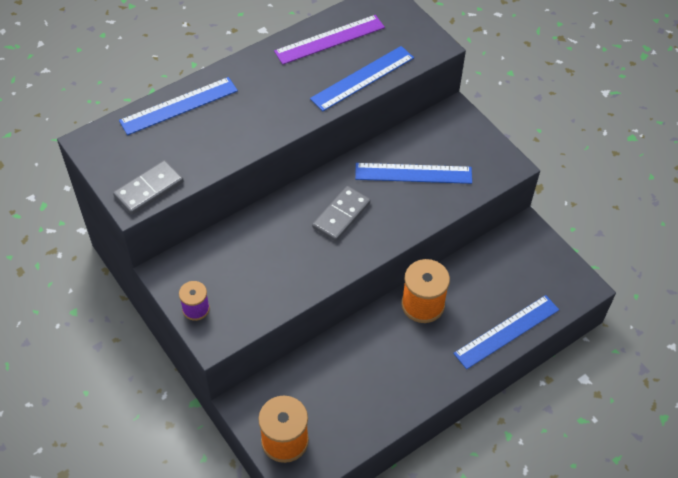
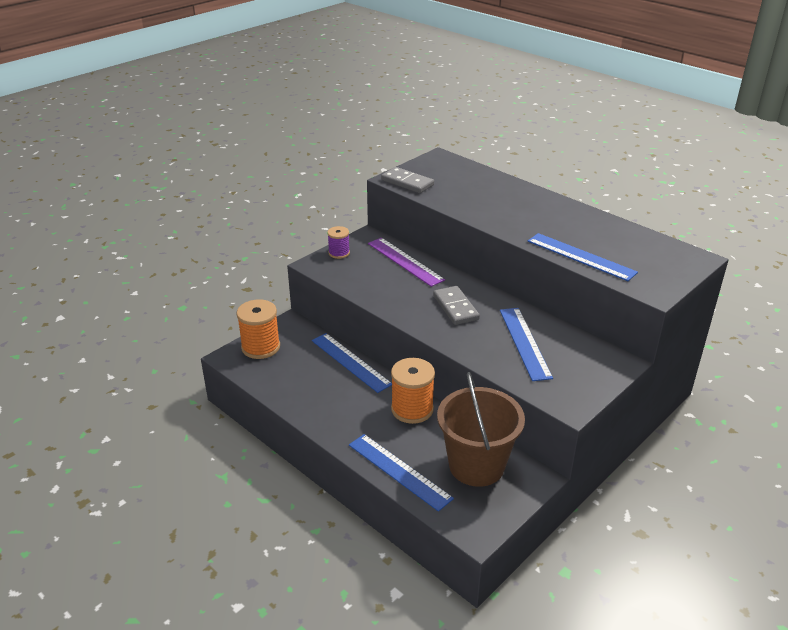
camera: 80 degrees right, 20 degrees down
blue ruler [119,77,238,135] -> blue ruler moved to [312,333,392,393]
purple ruler [274,15,385,64] -> purple ruler moved to [368,238,445,287]
grey domino [312,186,370,242] -> grey domino turned 45 degrees clockwise [433,286,480,325]
none -> brown bucket [437,372,525,487]

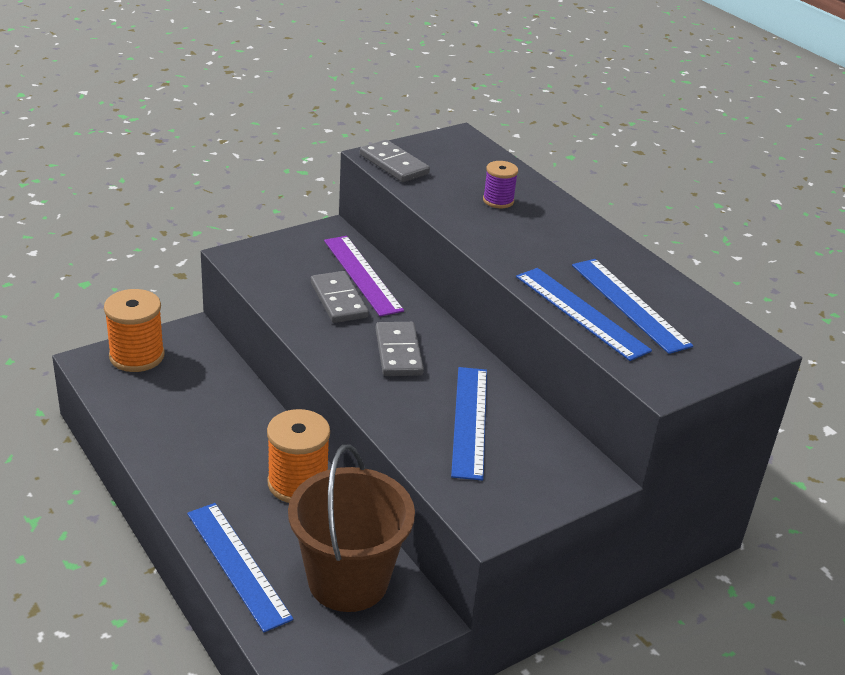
camera: 10 degrees right, 0 degrees up
blue ruler [312,333,392,393] -> blue ruler moved to [572,259,693,354]
purple spool [327,226,350,259] -> purple spool moved to [483,161,518,208]
none -> grey domino [311,271,369,323]

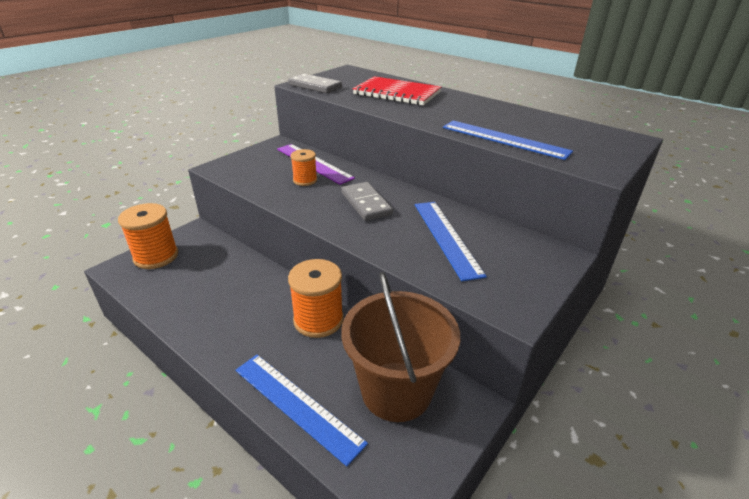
camera: 15 degrees left, 0 degrees up
grey domino [311,271,369,323] -> orange spool [291,149,317,186]
purple spool [483,161,518,208] -> red notebook [353,76,441,105]
blue ruler [572,259,693,354] -> none

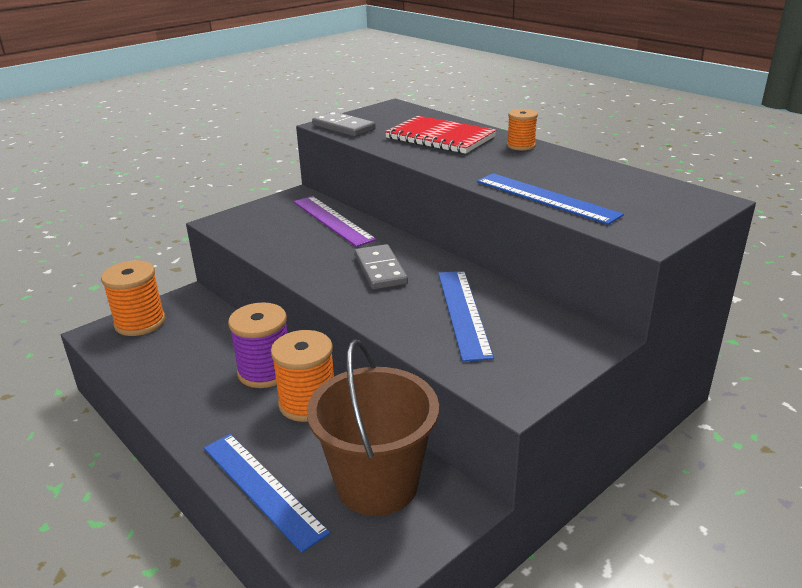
camera: 10 degrees right, 5 degrees down
orange spool [291,149,317,186] -> orange spool moved to [507,109,538,151]
none -> purple spool [228,302,287,388]

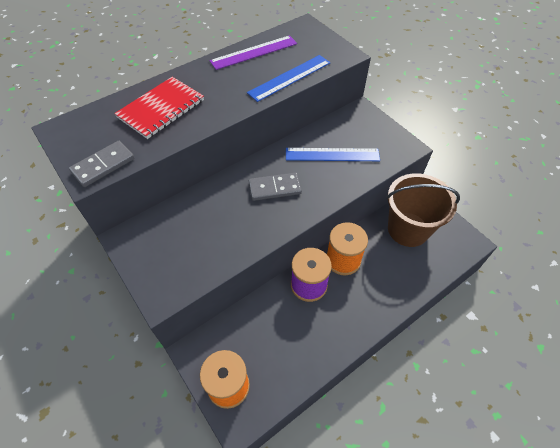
camera: 85 degrees left, 25 degrees up
blue ruler [204,434,330,553] -> none
purple ruler [294,196,377,247] -> purple ruler moved to [209,35,297,70]
orange spool [507,109,538,151] -> none

